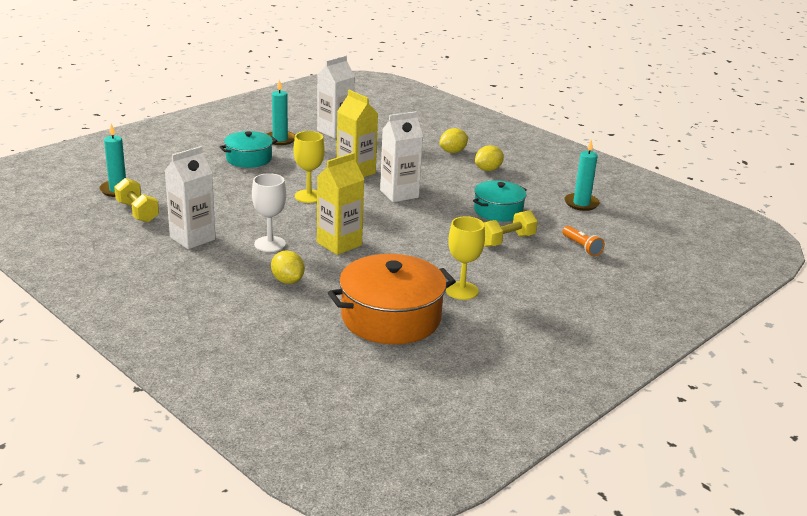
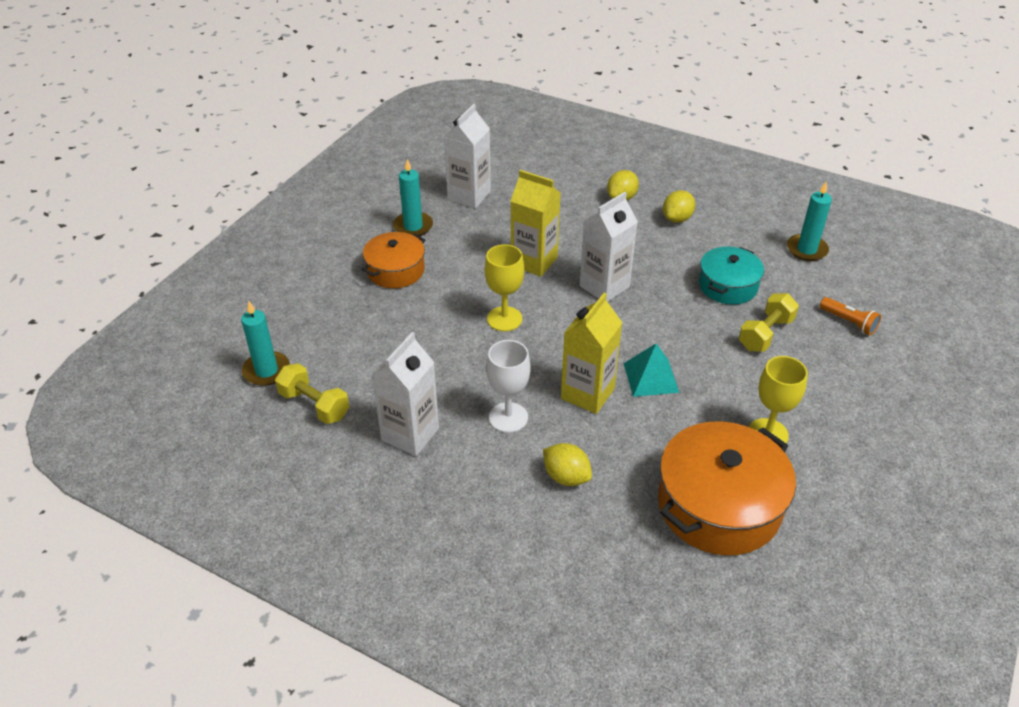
camera: 15 degrees left, 15 degrees up
turquoise pot [219,131,277,168] -> orange pot [362,232,425,288]
none -> turquoise pyramid [623,343,679,397]

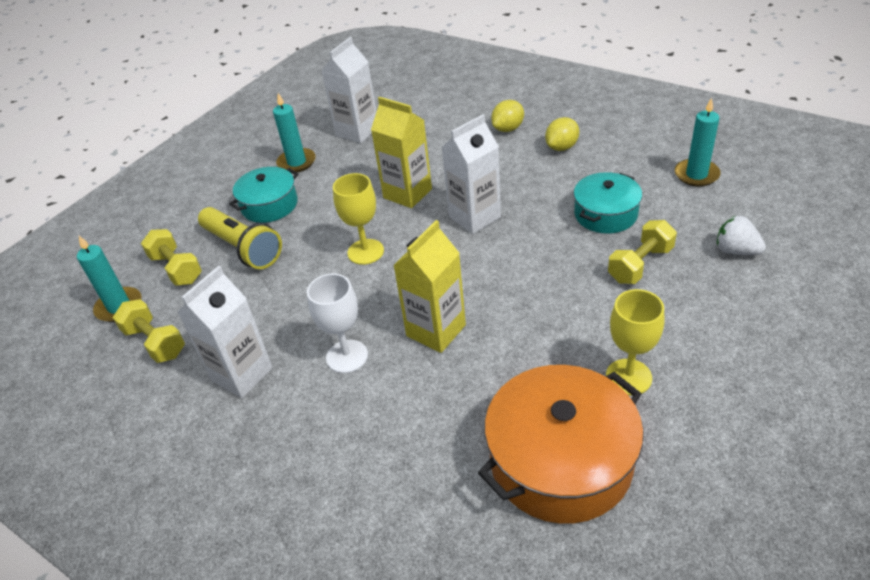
camera: 10 degrees right, 0 degrees up
orange pot [362,232,425,288] -> turquoise pot [229,167,298,223]
yellow lemon [543,443,592,486] -> none
turquoise pyramid [623,343,679,397] -> none
orange flashlight [820,297,881,335] -> white strawberry [717,216,766,255]
none -> yellow dumbbell [141,229,202,286]
none -> yellow flashlight [198,207,282,269]

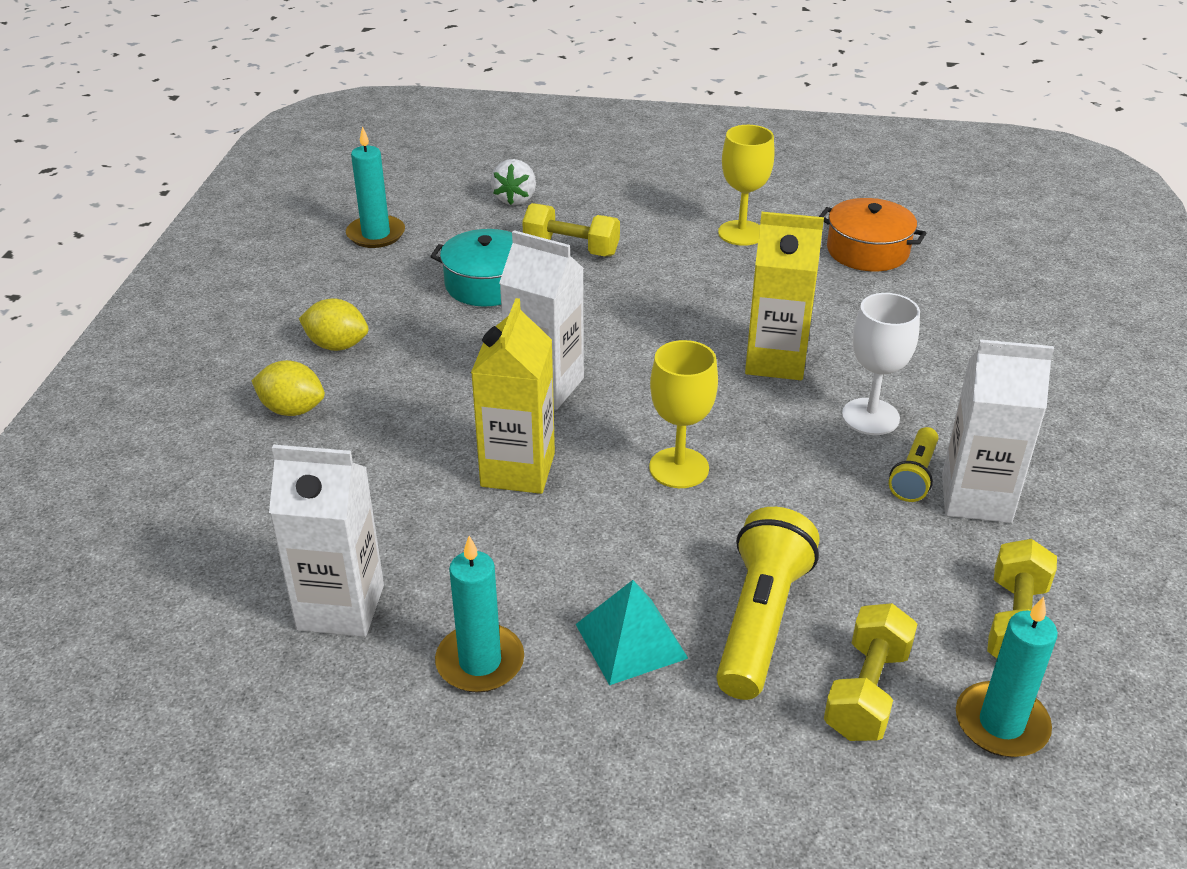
camera: 120 degrees left, 5 degrees down
turquoise pot [229,167,298,223] -> turquoise pyramid [576,580,688,685]
orange pot [478,365,644,524] -> orange pot [819,198,927,271], size x0.60
none -> yellow flashlight [889,427,938,502]

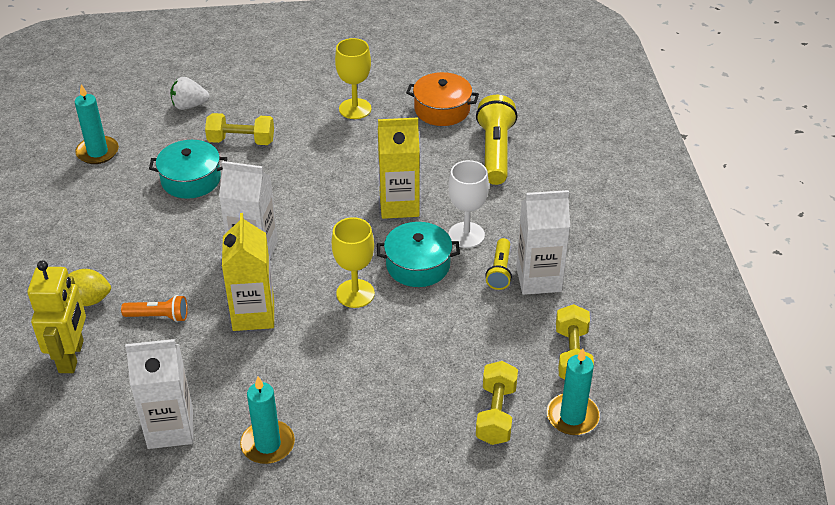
camera: 15 degrees left, 5 degrees up
yellow lemon [299,298,368,351] -> none
white strawberry [491,159,536,205] -> white strawberry turned 90 degrees clockwise [170,77,210,110]
turquoise pyramid [576,580,688,685] -> none
yellow flashlight [716,507,819,700] -> yellow flashlight moved to [476,95,518,185]
none -> yellow robot [27,260,86,373]
none -> orange flashlight [121,295,188,322]
none -> turquoise pot [377,222,460,287]

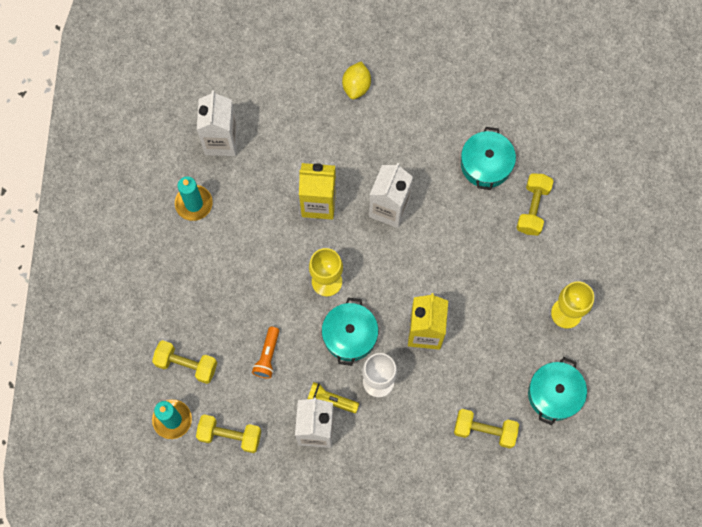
camera: 100 degrees right, 30 degrees up
yellow robot [27,260,86,373] -> none
turquoise candle [75,84,119,164] -> none
orange flashlight [121,295,188,322] -> orange flashlight moved to [252,327,279,378]
white strawberry [170,77,210,110] -> none
orange pot [406,72,479,126] -> turquoise pot [528,357,587,425]
yellow flashlight [476,95,518,185] -> yellow dumbbell [454,409,519,448]

